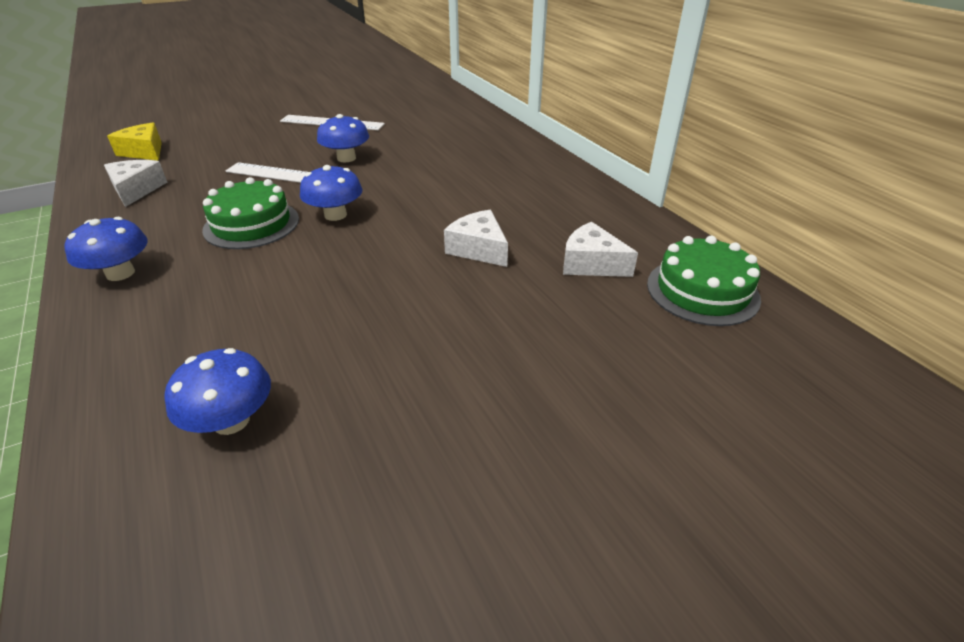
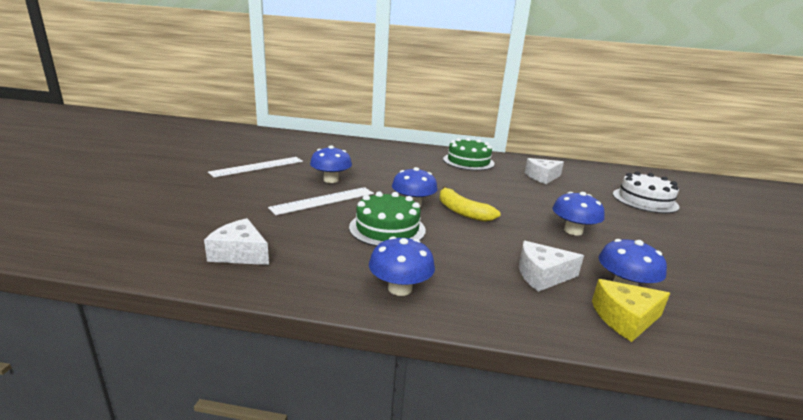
camera: 55 degrees left, 15 degrees down
yellow cheese [107,123,162,161] -> yellow cheese moved to [592,279,670,342]
white cheese [444,210,508,267] -> white cheese moved to [519,241,584,292]
green cake [647,236,761,326] -> green cake moved to [443,138,495,170]
none -> yellow banana [439,186,501,222]
none -> blue mushroom [552,192,605,235]
none -> white cake [613,171,680,213]

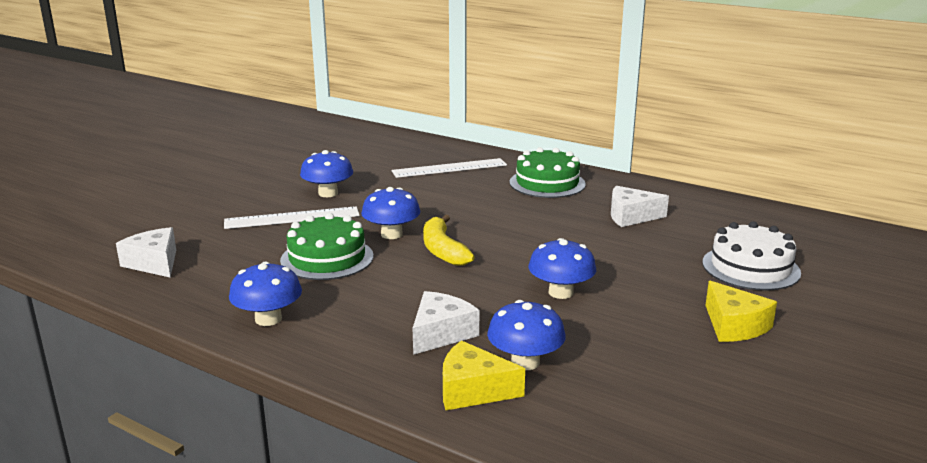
camera: 25 degrees right, 0 degrees up
white ruler [208,157,303,178] -> white ruler moved to [392,158,507,178]
white cheese [519,241,584,292] -> white cheese turned 105 degrees clockwise [413,291,479,355]
none -> yellow cheese [705,281,777,342]

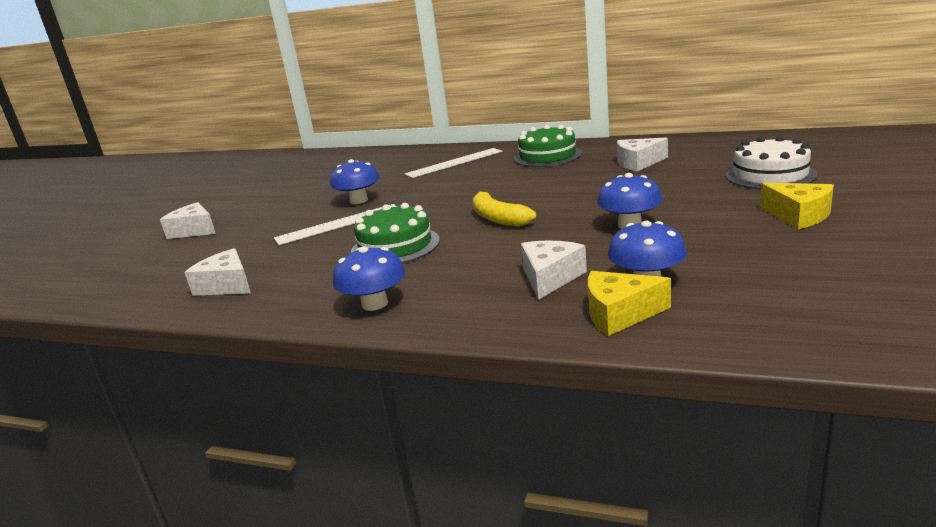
camera: 10 degrees left, 0 degrees up
blue mushroom [361,187,420,239] -> none
none -> white cheese [160,202,216,239]

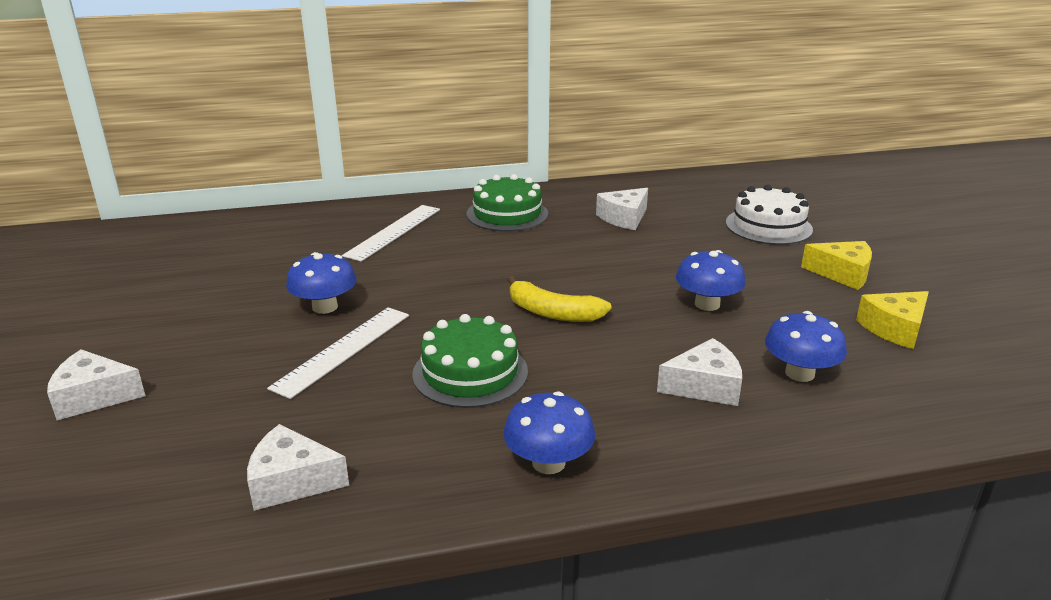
camera: 35 degrees left, 5 degrees up
white cheese [521,240,587,300] -> white cheese turned 90 degrees clockwise [657,338,742,406]
yellow cheese [588,271,671,336] -> yellow cheese moved to [856,291,929,349]

